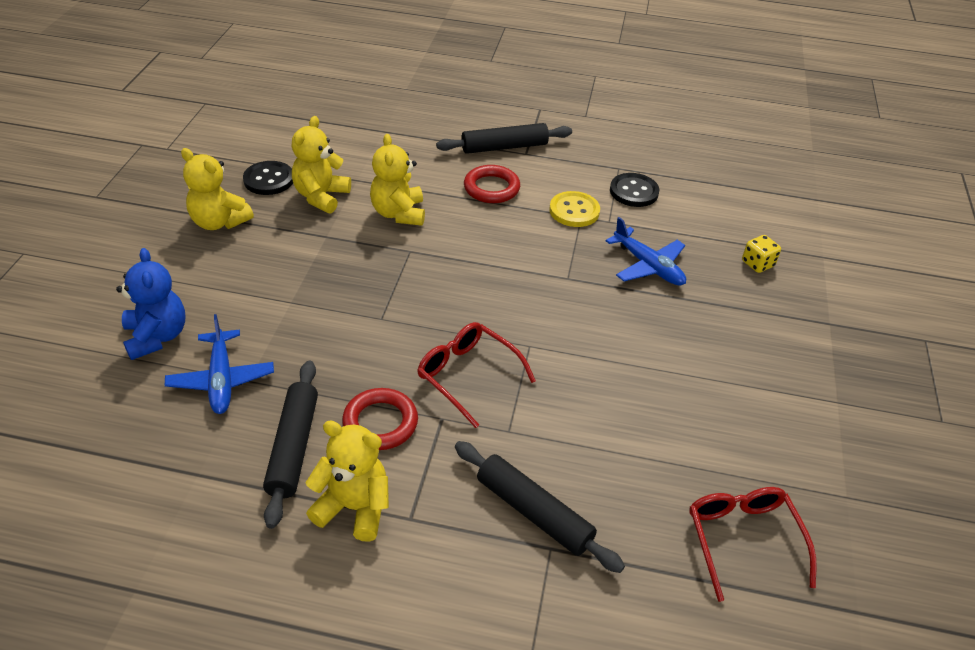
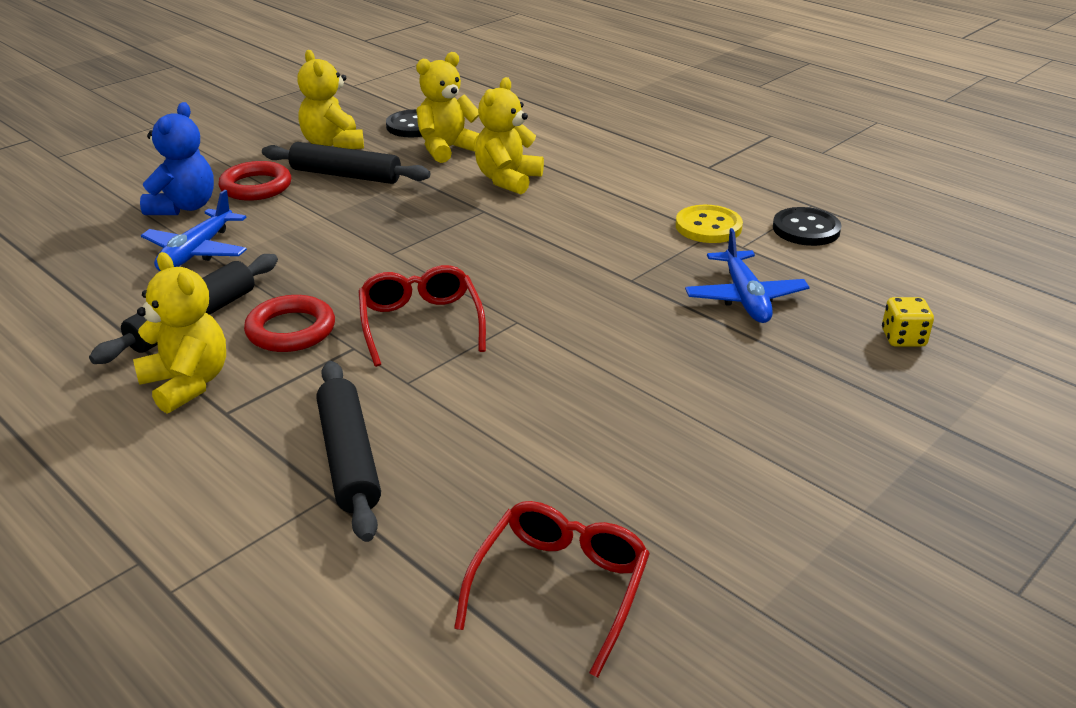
camera: 35 degrees right, 10 degrees down
black rolling pin [436,123,572,154] -> black rolling pin moved to [262,142,430,184]
red ring [464,165,520,203] -> red ring moved to [219,161,291,201]

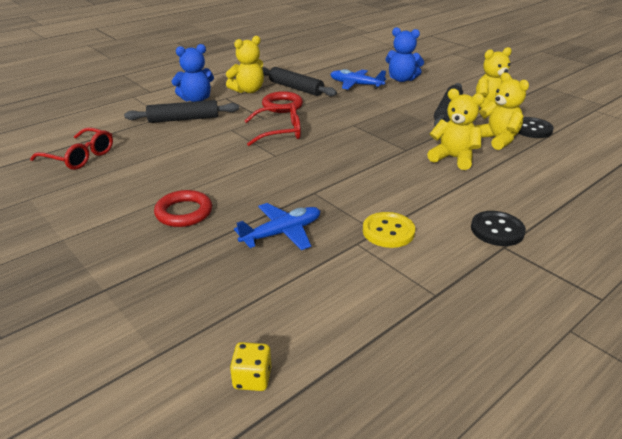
camera: 95 degrees right, 0 degrees up
red ring [219,161,291,201] -> red ring moved to [154,190,212,227]
blue plane [685,228,809,323] -> blue plane turned 150 degrees clockwise [234,203,320,250]
black button [773,207,842,246] -> black button moved to [471,211,526,246]
yellow dice [882,297,934,347] -> yellow dice moved to [230,342,271,391]
none -> blue teddy bear [172,44,214,102]

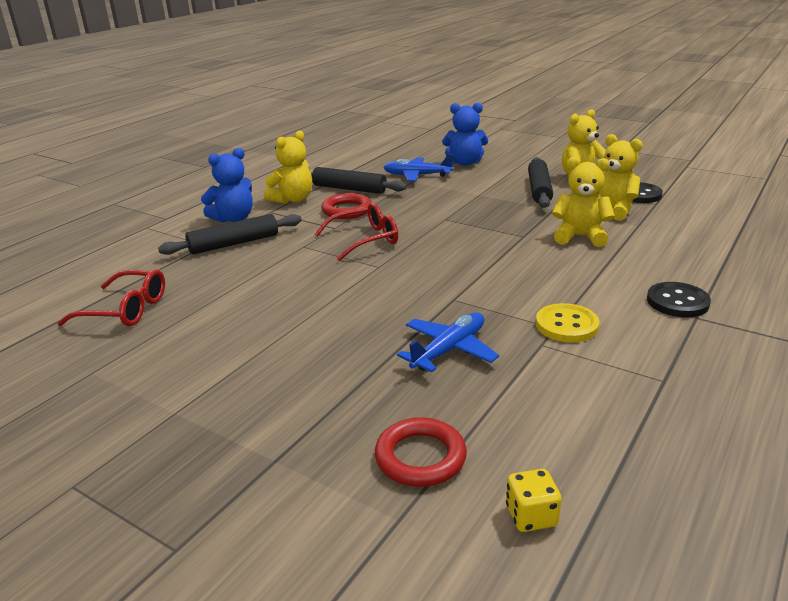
camera: 15 degrees left, 5 degrees down
red ring [154,190,212,227] -> red ring moved to [375,417,467,487]

